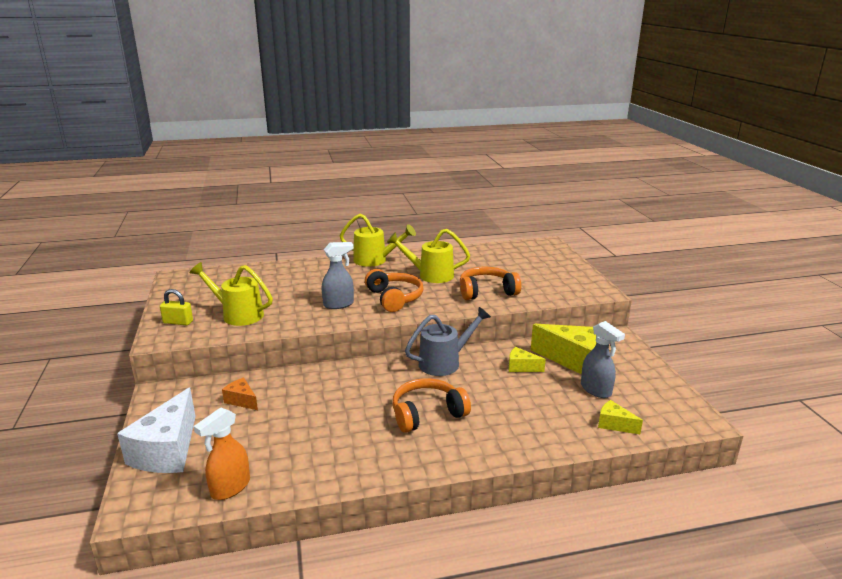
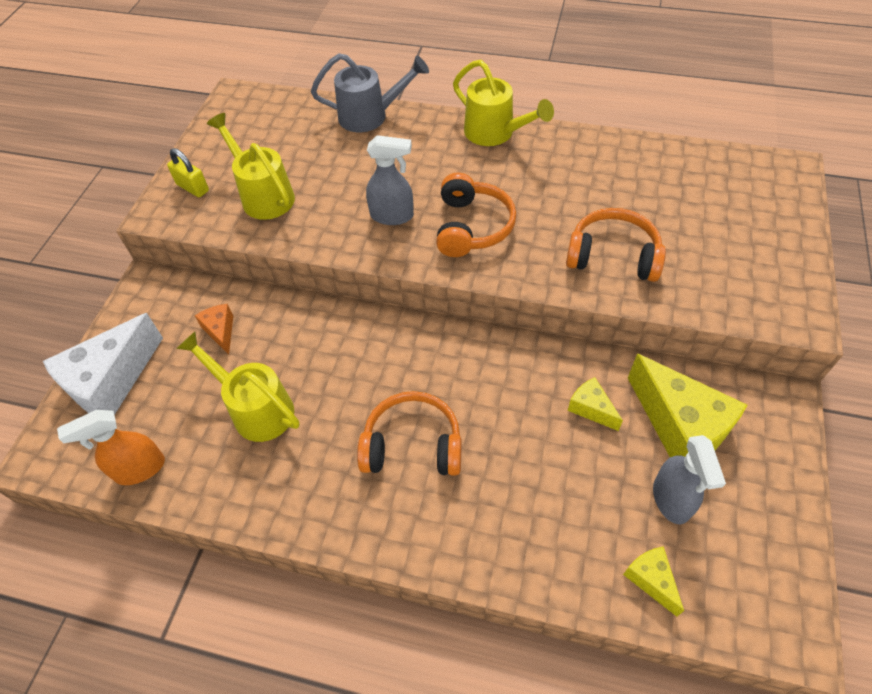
camera: 30 degrees right, 30 degrees up
yellow watering can [387,229,470,283] -> yellow watering can moved to [176,332,300,442]
grey watering can [405,307,491,376] -> grey watering can moved to [311,53,429,132]

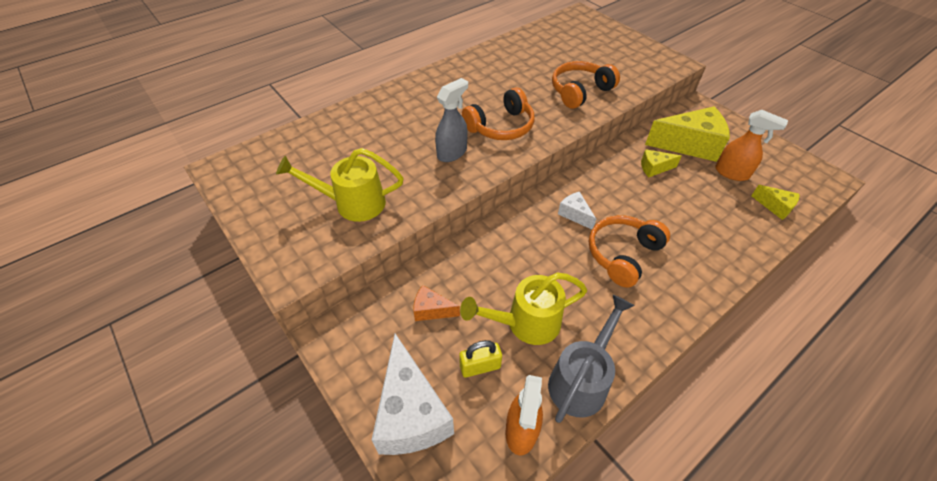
camera: 55 degrees left, 5 degrees down
yellow padlock [167,148,209,197] -> yellow padlock moved to [459,340,502,378]
grey watering can [311,53,429,132] -> grey watering can moved to [548,294,634,423]
orange headphones [436,173,516,257] -> orange headphones turned 105 degrees clockwise [462,87,535,140]
yellow watering can [453,60,554,146] -> none
yellow cheese [623,546,684,617] -> yellow cheese turned 150 degrees counterclockwise [751,185,799,220]
grey spray bottle [653,435,726,524] -> orange spray bottle [715,110,788,181]
none -> white cheese [558,192,596,229]

